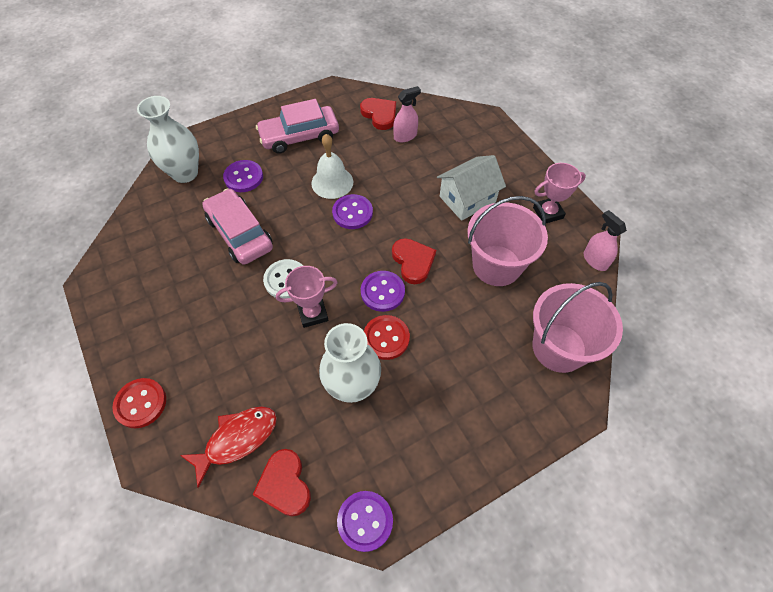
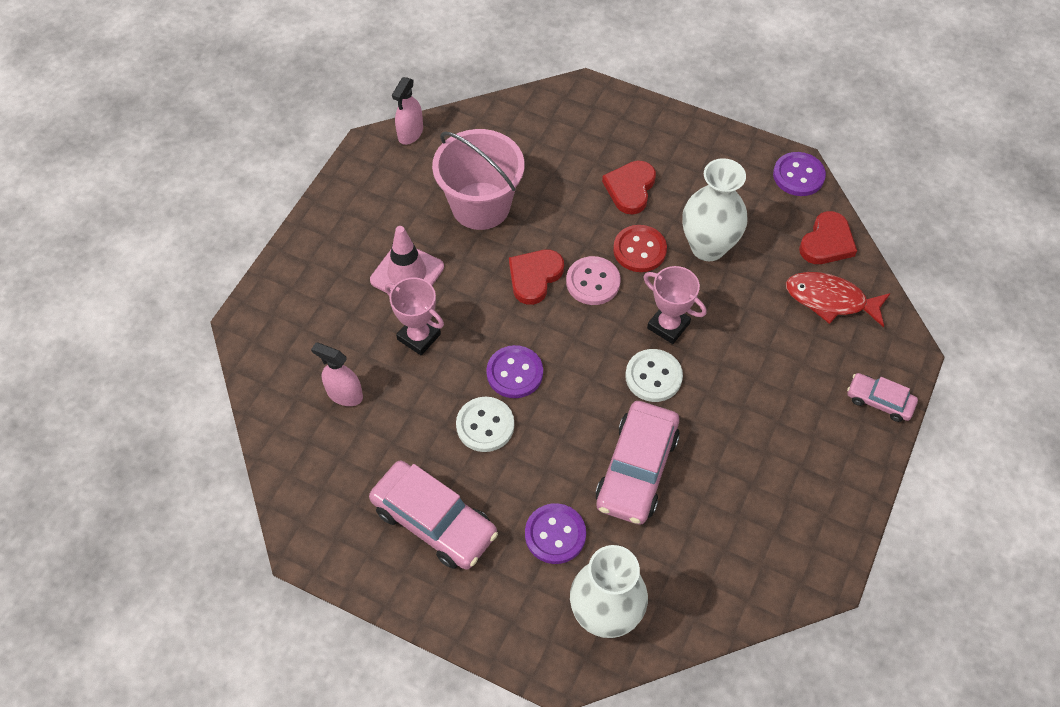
camera: 125 degrees left, 0 degrees up
red button [112,378,166,428] -> pink car [847,373,918,422]
white bell [311,134,353,199] -> white button [456,397,514,452]
red heart [360,98,396,130] -> red heart moved to [602,161,656,214]
purple button [361,271,405,312] -> pink button [566,256,621,305]
white house [437,155,506,221] -> pink traffic cone [370,226,444,292]
pink trophy [533,163,586,223] -> pink trophy moved to [385,277,444,355]
pink bucket [533,282,623,373] -> none

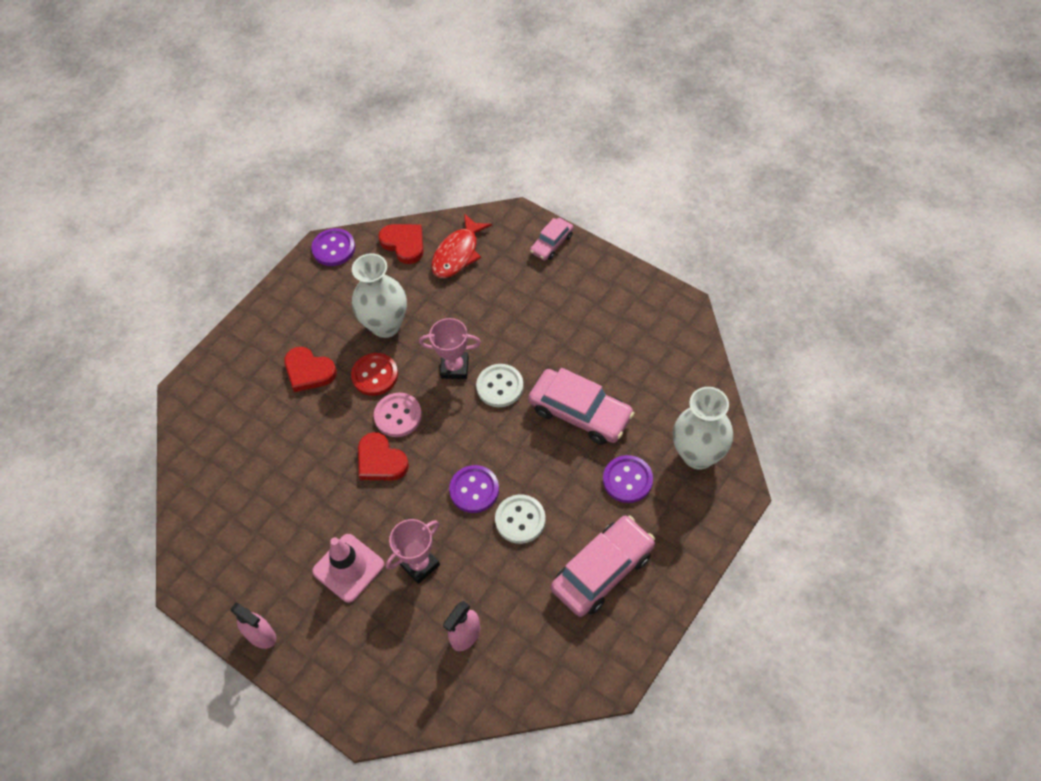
camera: 75 degrees left, 0 degrees up
pink spray bottle [392,77,423,145] -> pink spray bottle moved to [231,603,276,649]
pink bucket [432,129,524,230] -> none
pink trophy [643,266,707,344] -> pink trophy turned 45 degrees clockwise [419,318,481,379]

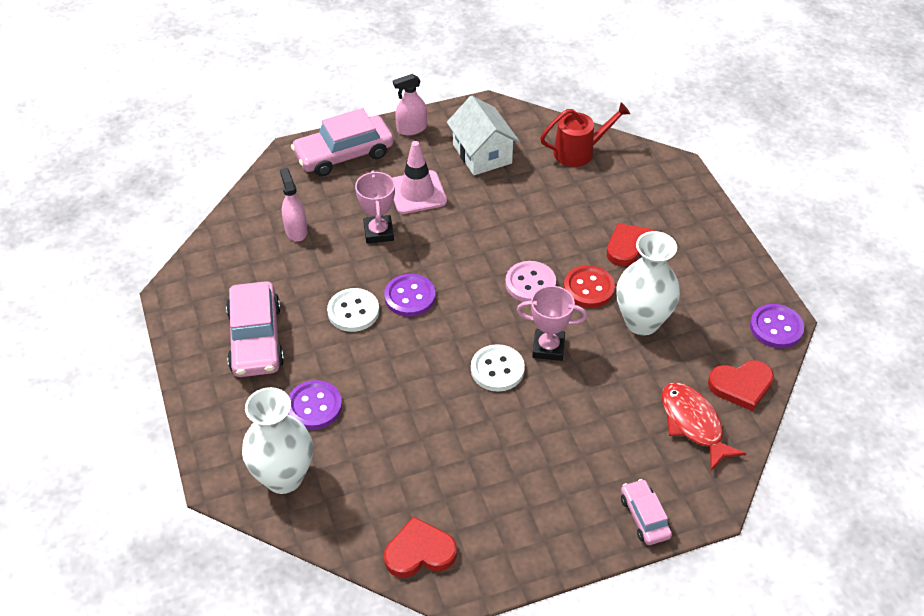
camera: 120 degrees right, 10 degrees down
red heart [358,432,409,481] -> red heart moved to [384,516,457,578]
pink trophy [419,318,481,379] -> pink trophy turned 60 degrees clockwise [516,286,587,361]
pink car [528,368,635,445] -> pink car moved to [291,108,394,176]
none -> white house [447,96,520,175]
none -> red watering can [540,102,630,167]

